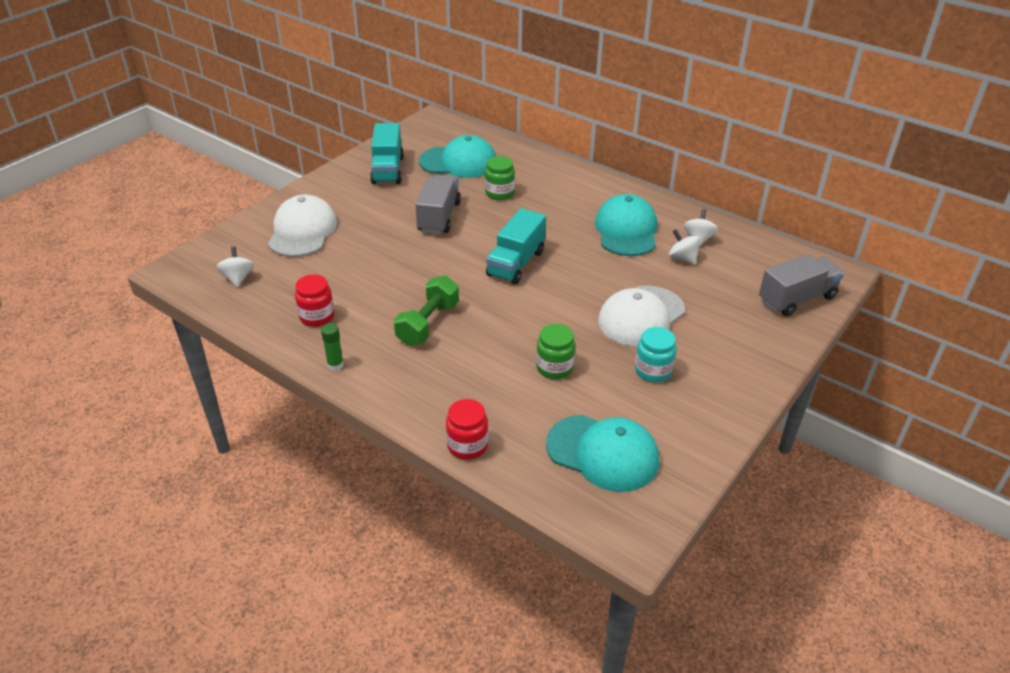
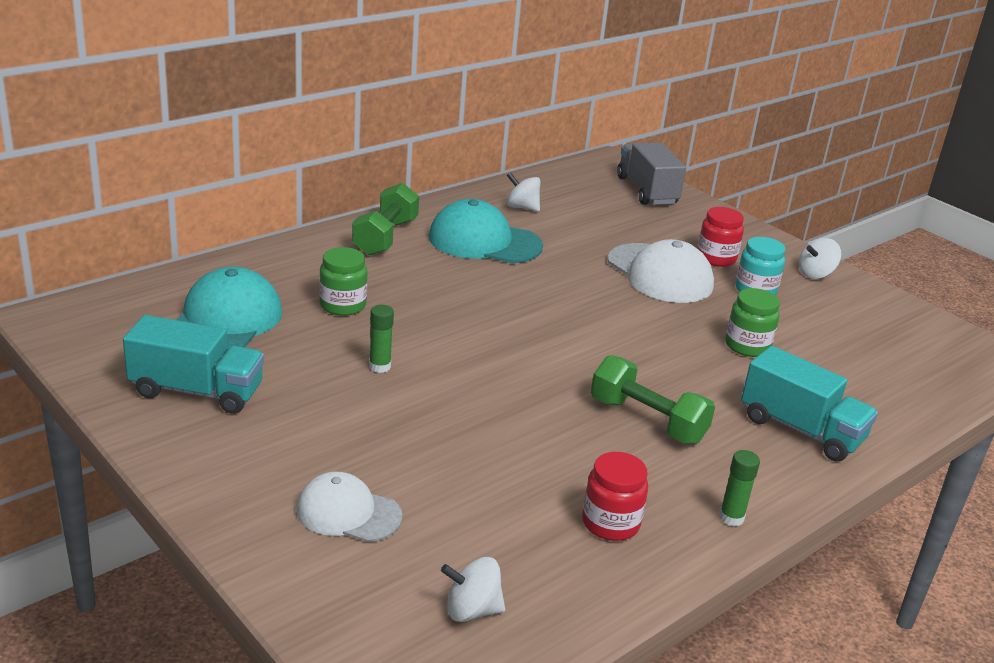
camera: 80 degrees left, 10 degrees down
white cap [268,195,337,257] -> white cap [296,472,402,542], size x0.64
grey truck [415,175,461,234] -> green glue stick [369,305,394,373]
red jar [446,399,488,460] -> red jar moved to [697,207,744,267]
turquoise truck [486,208,546,284] -> turquoise truck moved to [741,346,878,461]
turquoise cap [546,415,659,492] -> none
white spinning top [669,230,700,265] -> white spinning top moved to [799,238,841,279]
none -> green dumbbell [352,183,419,256]

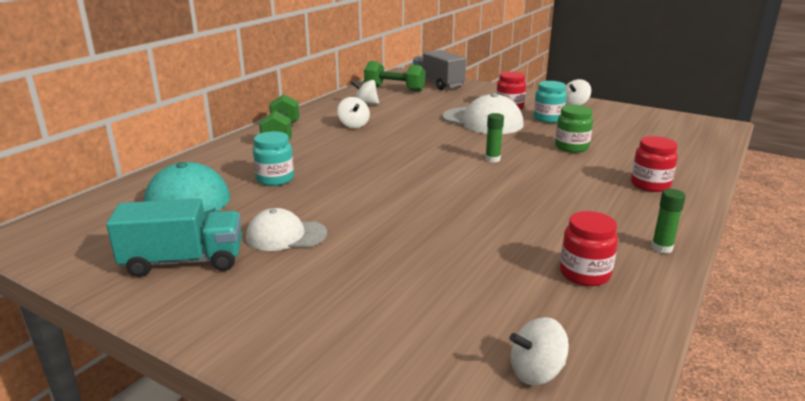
camera: 15 degrees left, 5 degrees down
white cap [296,472,402,542] -> white cap moved to [246,208,327,251]
green jar [319,247,368,316] -> turquoise jar [253,131,294,186]
green glue stick [369,305,394,373] -> green glue stick moved to [485,113,504,163]
turquoise cap [429,199,543,263] -> white spinning top [337,97,370,128]
green dumbbell [591,355,715,444] -> green dumbbell moved to [364,61,425,92]
turquoise truck [741,346,878,461] -> red jar [631,136,678,192]

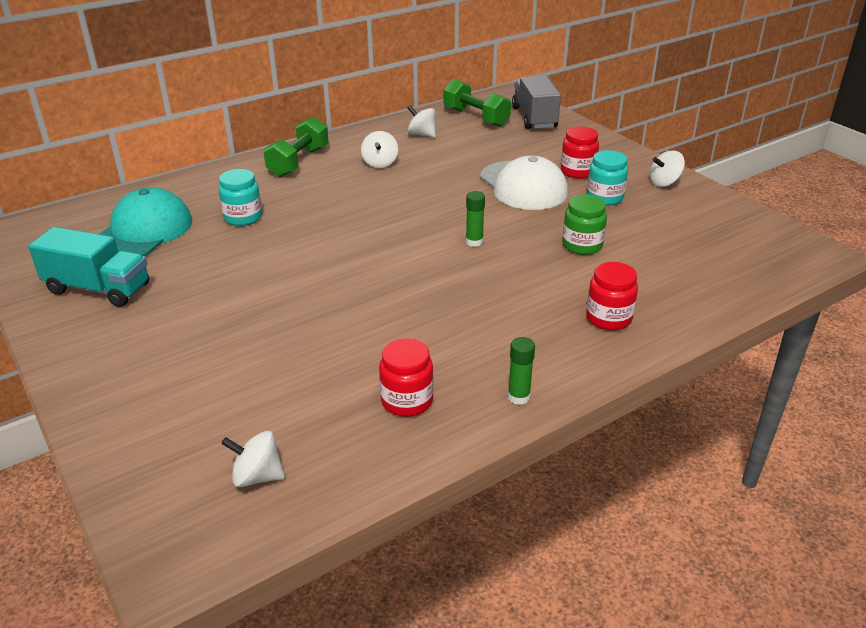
camera: 25 degrees right, 10 degrees up
white cap [246,208,327,251] -> none

